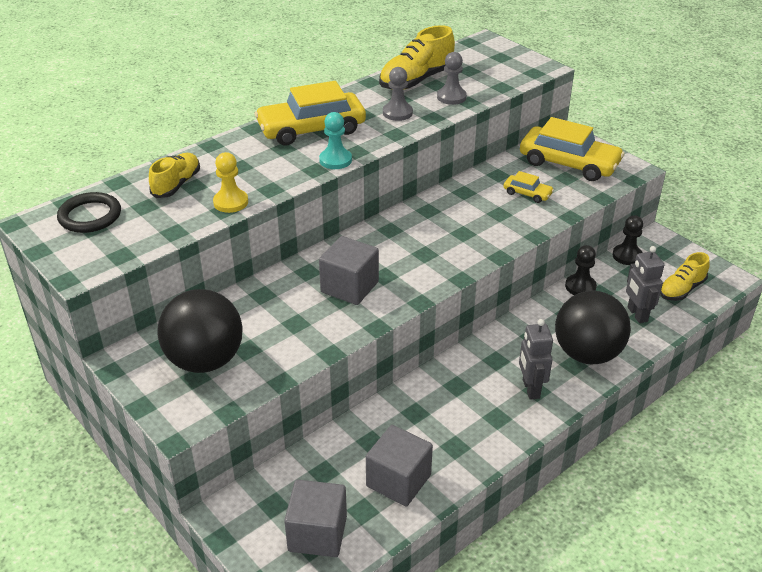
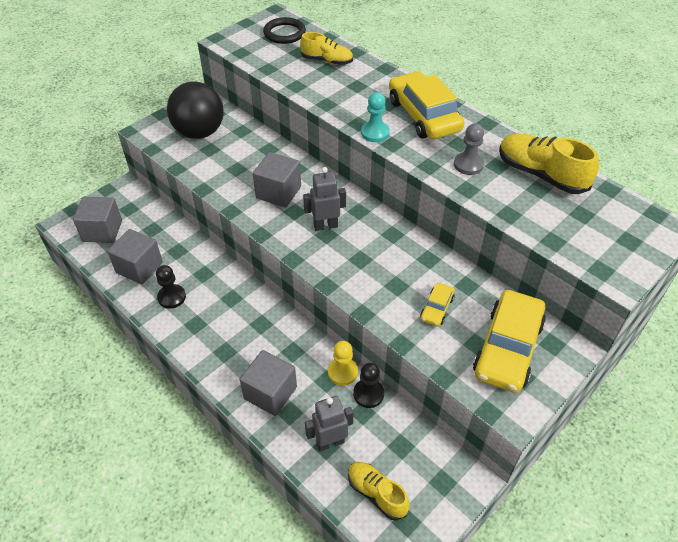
camera: 85 degrees right, 10 degrees up
yellow pawn [213,152,248,213] -> yellow pawn moved to [328,341,358,386]
grey pawn [437,52,467,105] -> none
grey robot [519,319,553,400] -> grey robot moved to [303,167,346,231]
black ball [555,291,631,364] -> grey cube [240,350,297,416]
black pawn [612,215,643,265] -> black pawn moved to [156,265,186,309]

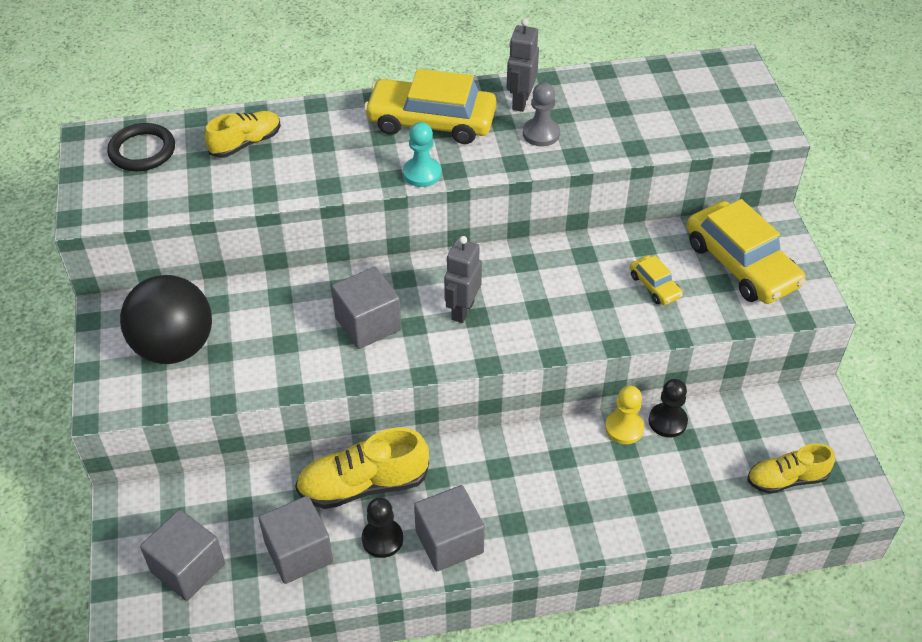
camera: 55 degrees left, 0 degrees up
grey cube [240,350,297,416] -> grey cube moved to [414,485,485,571]
grey robot [305,396,353,451] -> grey robot moved to [507,18,539,112]
yellow shoe [499,133,599,194] -> yellow shoe moved to [295,428,429,509]

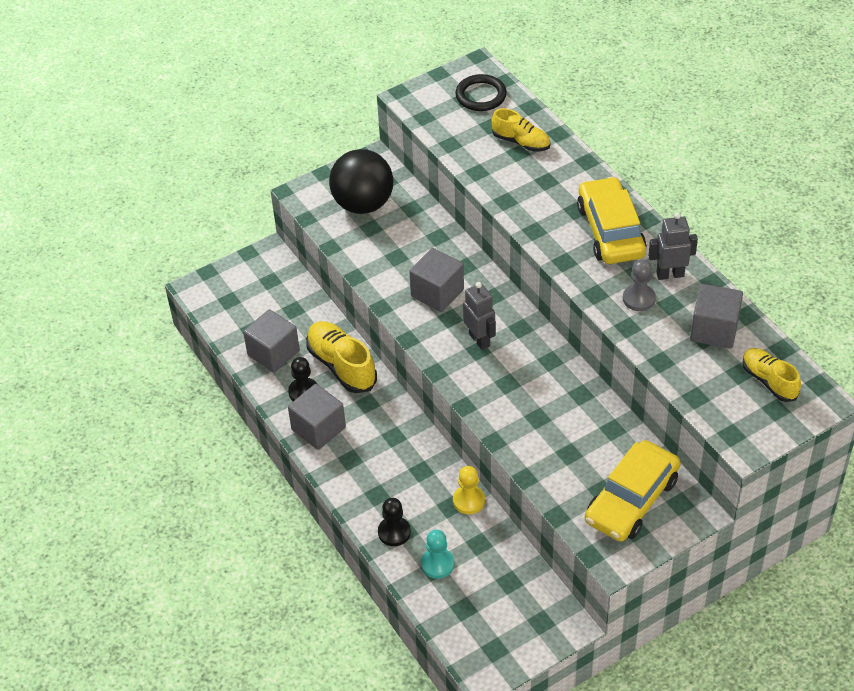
camera: 70 degrees right, 0 degrees up
grey cube [140,509,225,601] -> grey cube moved to [690,284,743,349]
turquoise pawn [403,122,442,187] -> turquoise pawn moved to [421,530,454,579]
grey robot [444,236,482,323] -> grey robot turned 60 degrees clockwise [463,282,496,350]
yellow car [630,256,683,305] -> none
black pawn [649,379,688,437] -> black pawn moved to [378,498,411,546]
yellow shoe [747,443,835,494] -> yellow shoe moved to [742,348,801,402]

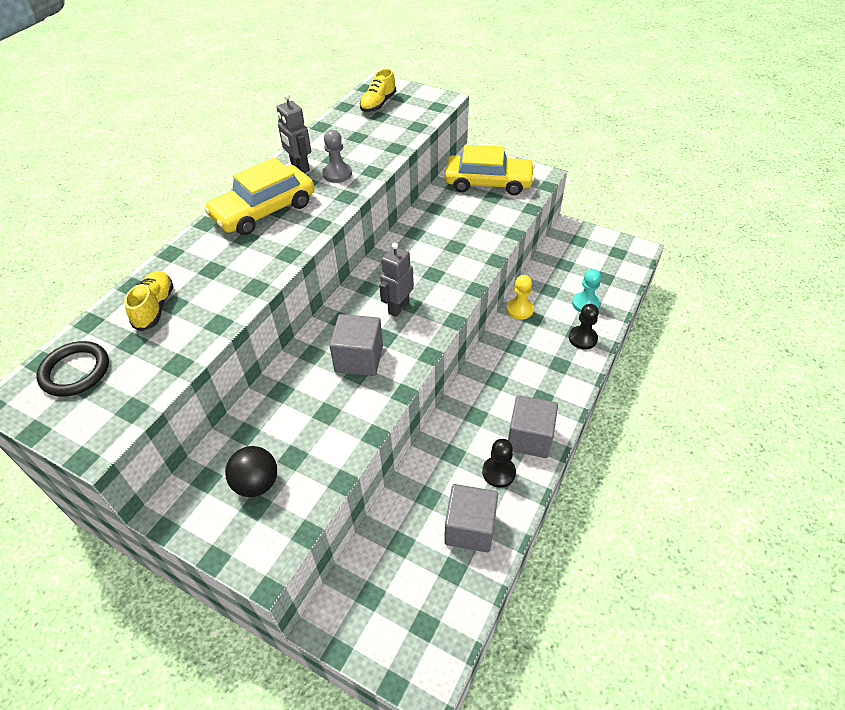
camera: 120 degrees left, 0 degrees up
yellow shoe [306,321,377,393] -> none
black ball [329,149,393,214] -> black ball [225,446,277,497], size x0.59
grey cube [690,284,743,349] -> none

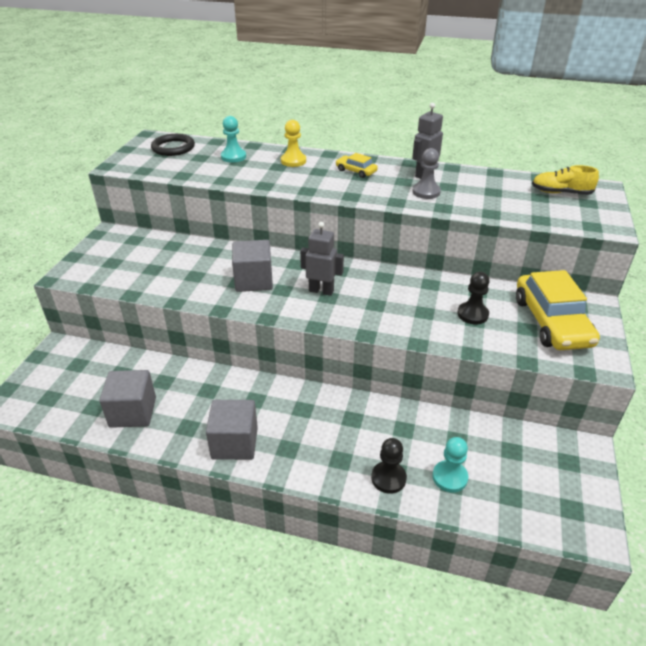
camera: 75 degrees right, 10 degrees down
yellow shoe [124,271,174,331] -> turquoise pawn [221,116,246,163]
yellow car [204,157,315,235] -> yellow car [336,153,378,178], size x0.47
black ball [225,446,277,497] -> none
black pawn [482,439,516,488] -> black pawn moved to [457,272,490,324]
yellow pawn [506,275,534,320] -> yellow pawn moved to [281,120,306,167]

